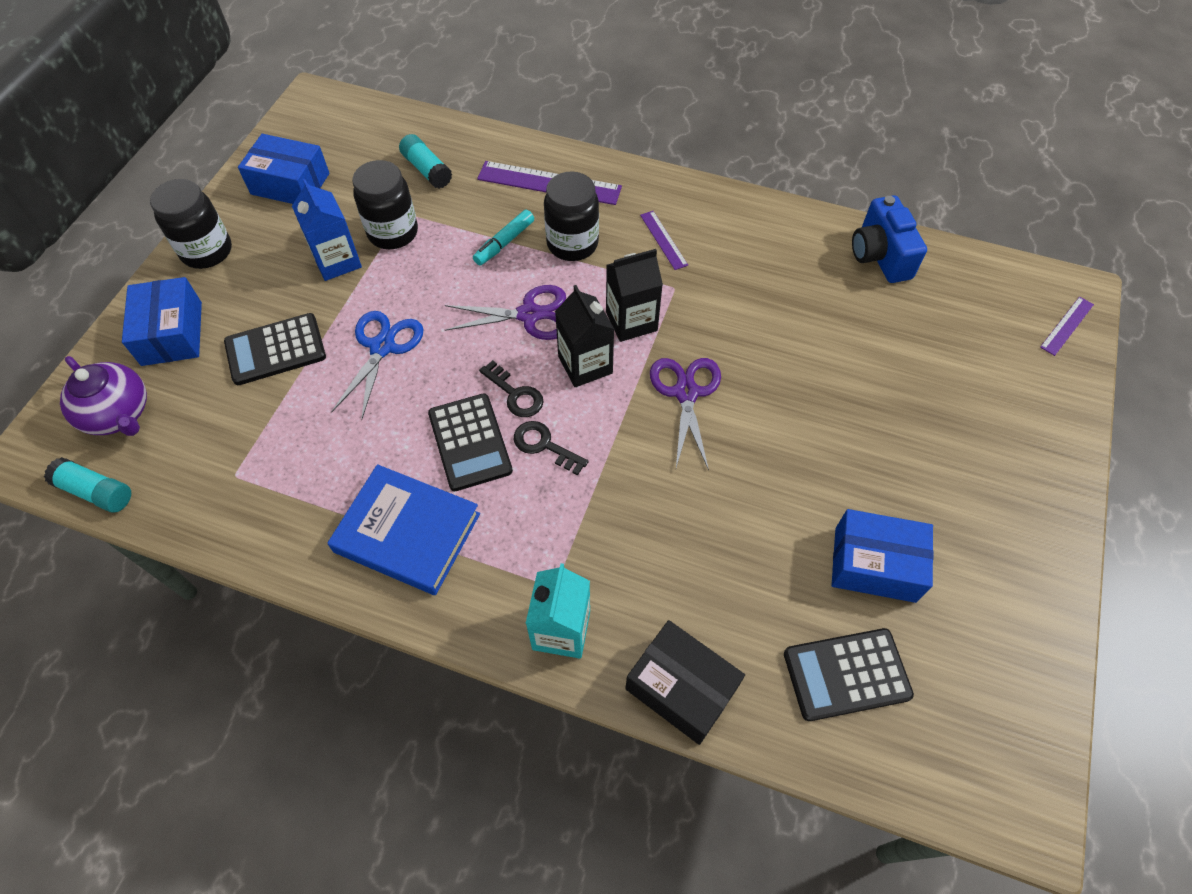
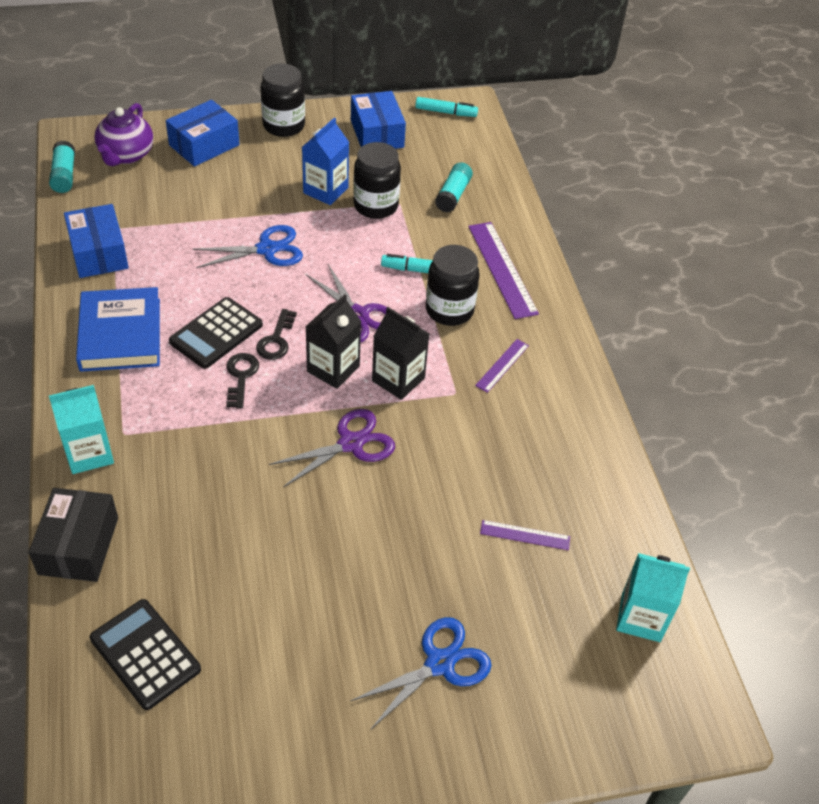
camera: 55 degrees right, 10 degrees down
black calculator [224,313,326,385] -> none
blue box [831,509,933,603] -> blue box moved to [64,204,129,278]
blue camera [852,195,927,283] -> none
purple ruler [1040,296,1094,356] -> purple ruler moved to [480,520,570,550]
none -> blue scissors [350,617,492,730]
none -> turquoise marker [415,97,478,117]
none -> turquoise carton [616,553,690,642]

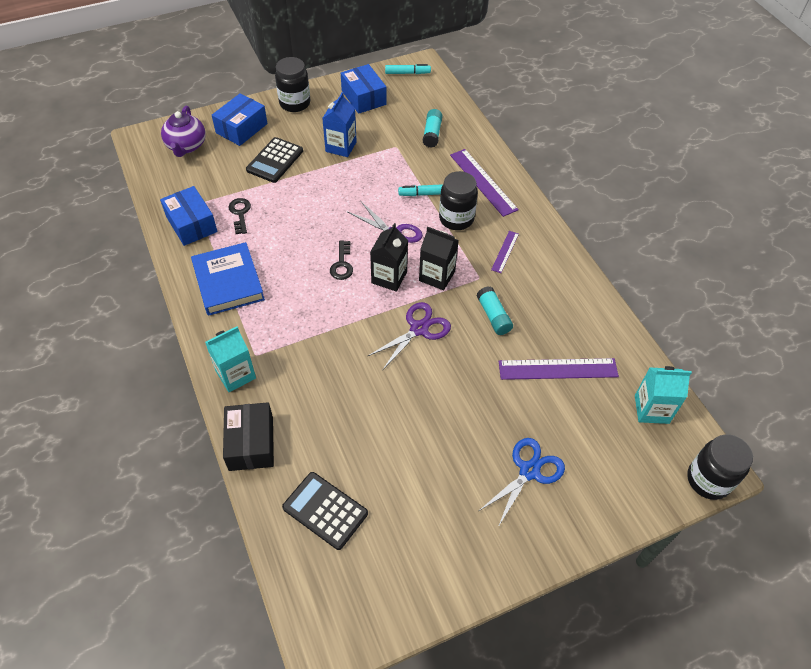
camera: 10 degrees left, 5 degrees up
turquoise glue stick [49,141,75,193] -> turquoise glue stick moved to [476,286,513,335]
black calculator [169,297,263,369] -> black calculator moved to [246,137,303,183]
blue scissors [192,225,303,268] -> none
black key [226,353,259,409] -> black key moved to [229,198,251,234]
black jar [353,142,401,219] -> black jar moved to [687,434,753,500]
purple ruler [480,520,570,550] -> purple ruler [499,358,619,380], size x1.87

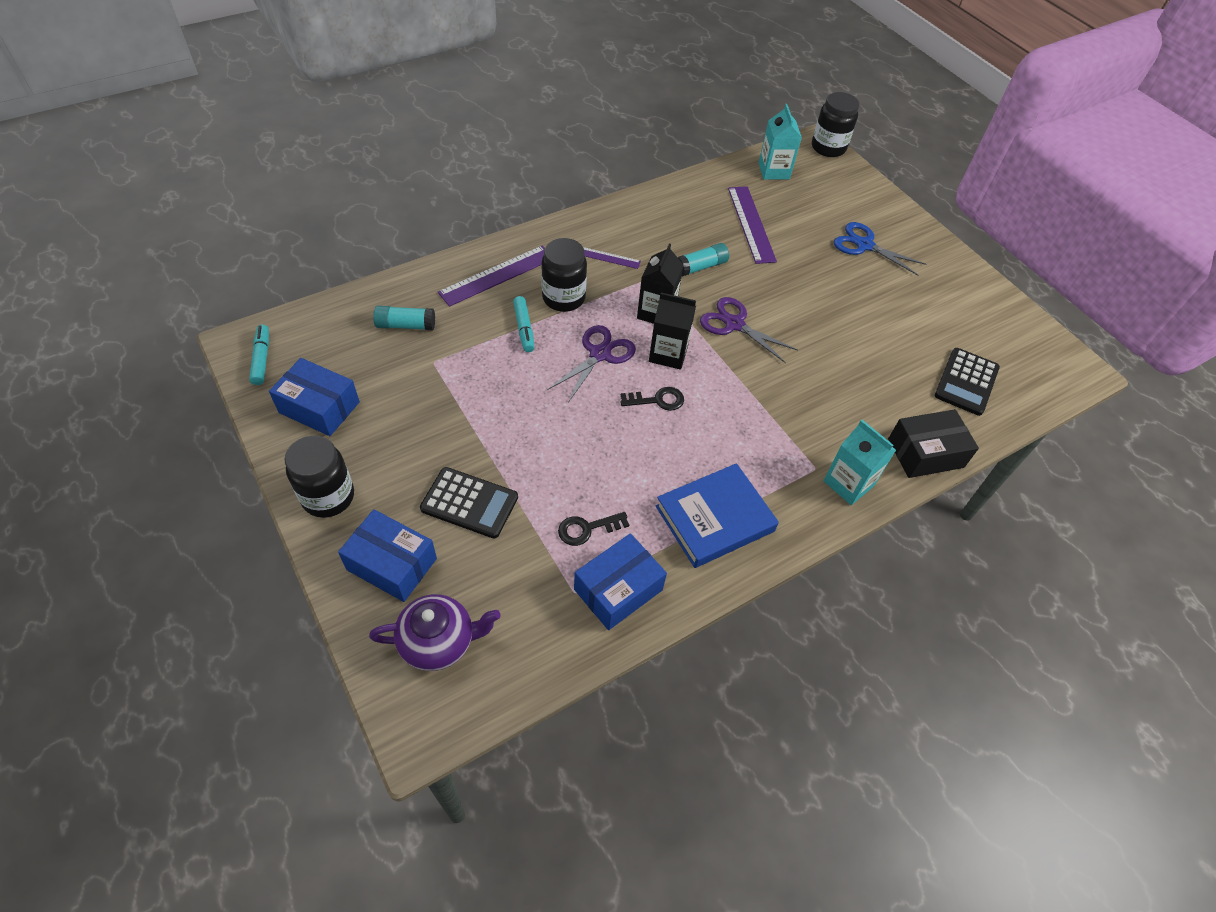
camera: 100 degrees left, 0 degrees up
blue carton [322,92,357,157] -> none
blue box [341,64,387,114] -> blue box turned 60 degrees clockwise [269,358,360,436]

